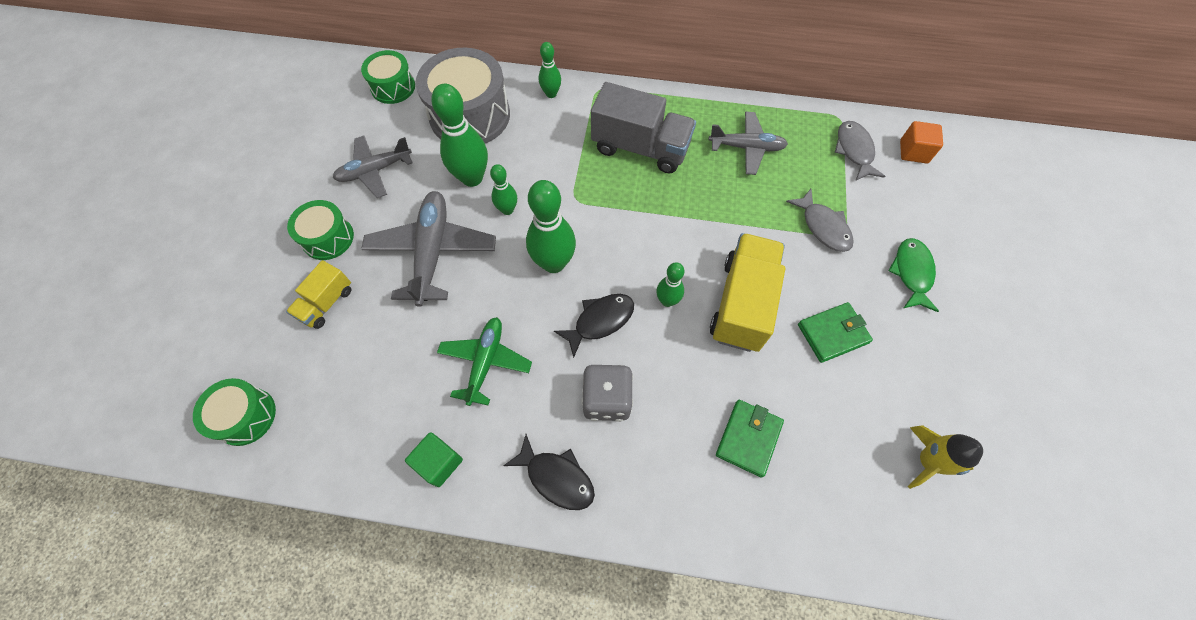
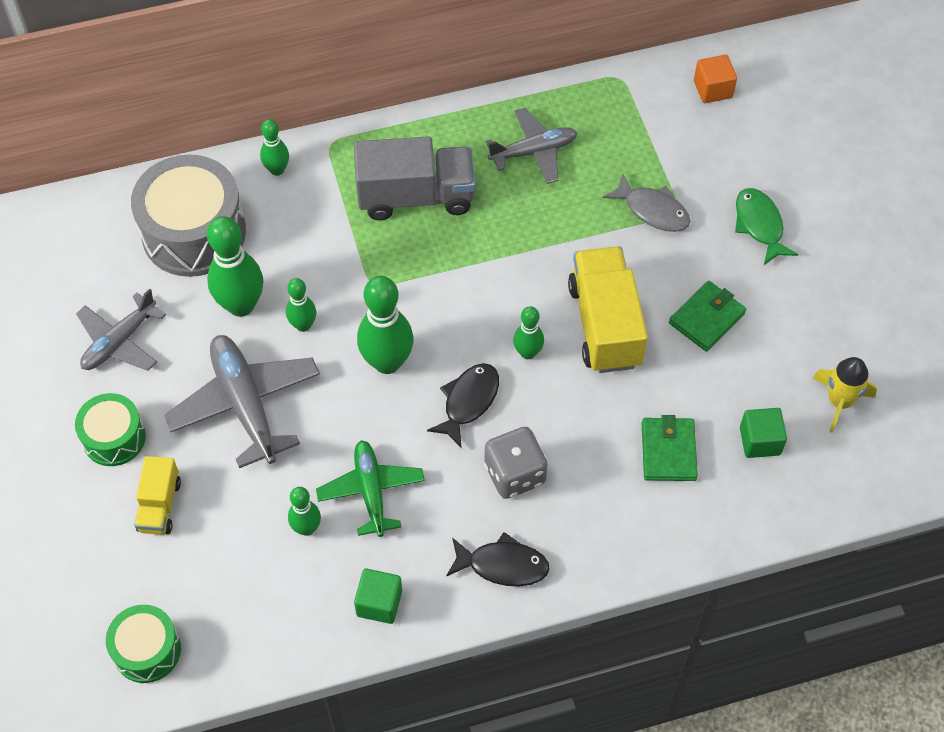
camera: 25 degrees left, 5 degrees down
green drum [361,50,415,104] -> none
grey fish [835,121,886,181] -> none
none -> green bowling pin [288,487,321,536]
none -> green cube [740,408,787,458]

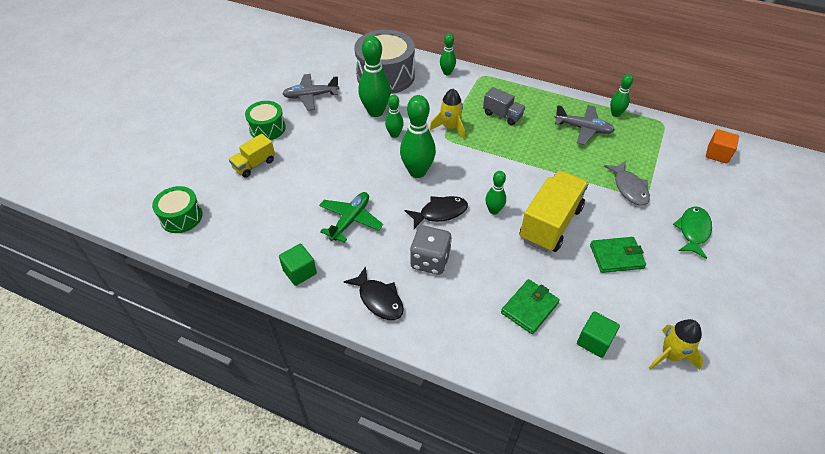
camera: 40 degrees right, 10 degrees down
grey plane [164,335,320,468] -> none
green bowling pin [288,487,321,536] -> green bowling pin moved to [610,74,633,117]
grey truck [354,136,475,220] -> grey truck [483,87,525,125], size x0.55
none -> yellow rocket [429,88,465,139]

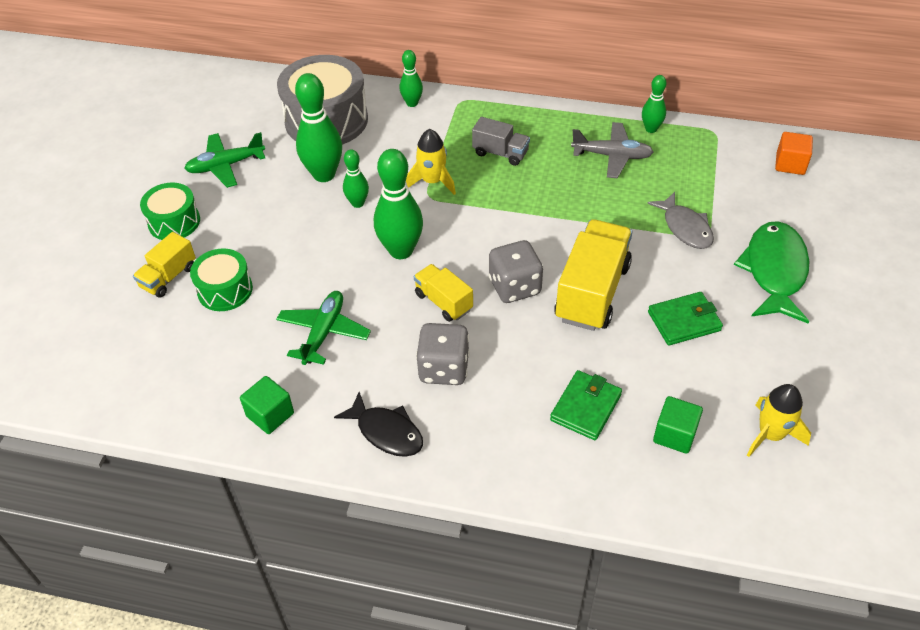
camera: 10 degrees left, 0 degrees up
green drum [152,186,202,233] -> green drum moved to [190,248,253,311]
grey plane [282,74,339,111] -> green plane [184,132,265,188]
black fish [405,196,468,229] -> yellow truck [414,264,473,322]
green bowling pin [486,171,506,215] -> grey dice [489,240,543,303]
green fish [673,206,712,259] -> green fish [734,221,809,323], size x1.53

